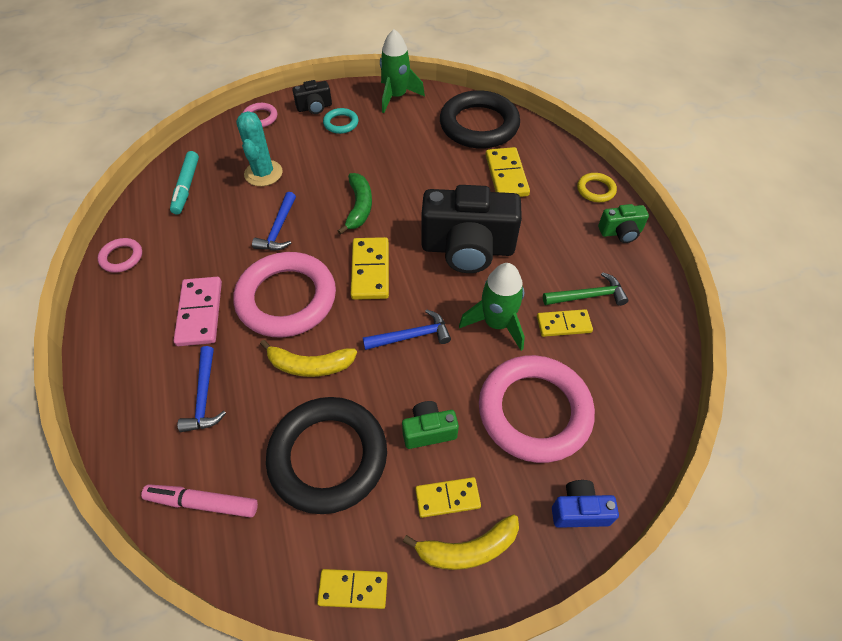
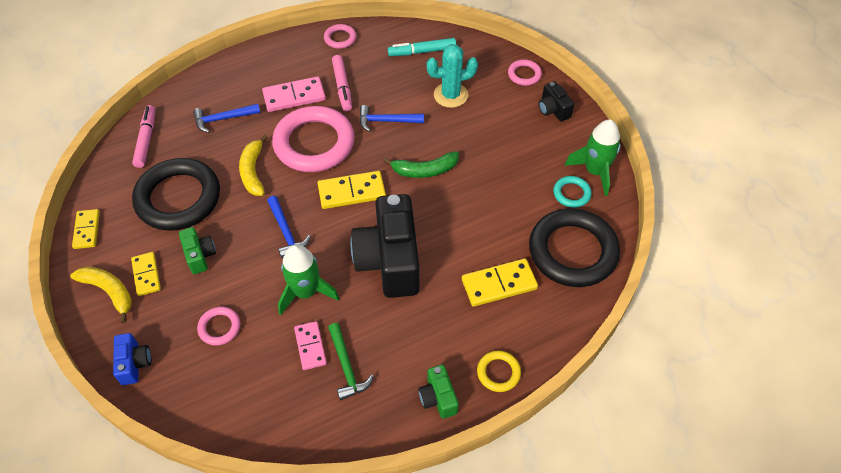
camera: 80 degrees right, 0 degrees up
turquoise ring [323,108,359,134] -> turquoise ring moved to [553,176,592,208]
yellow banana [403,514,519,570] -> yellow banana turned 150 degrees clockwise [70,267,132,323]
pink ring [479,355,595,463] -> pink ring [197,307,240,346], size x0.44
yellow domino [537,309,593,337] -> pink domino [294,321,327,370]
none -> pink marker [332,55,352,111]

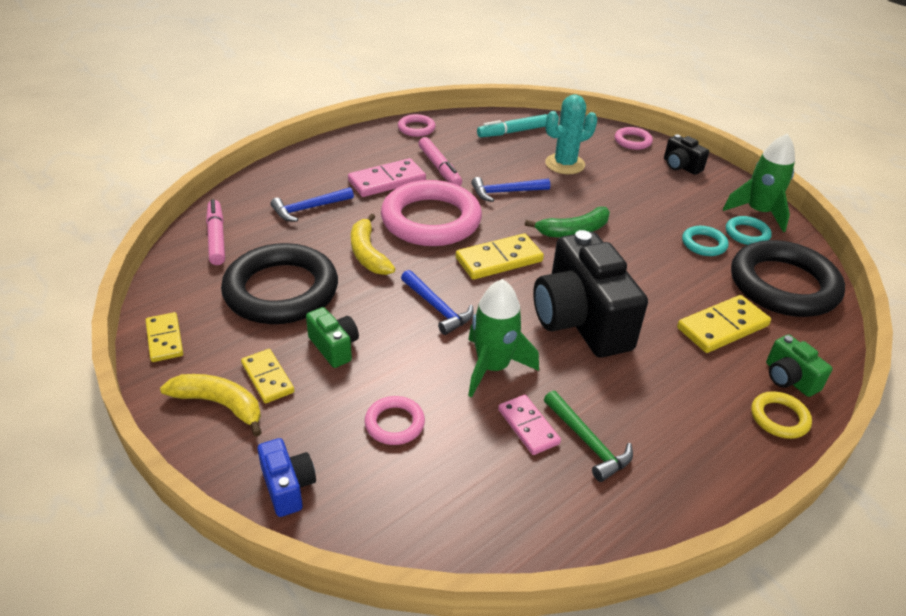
camera: 15 degrees left, 15 degrees down
green camera [418,365,459,419] -> green camera moved to [766,335,833,397]
none -> turquoise ring [682,226,728,256]

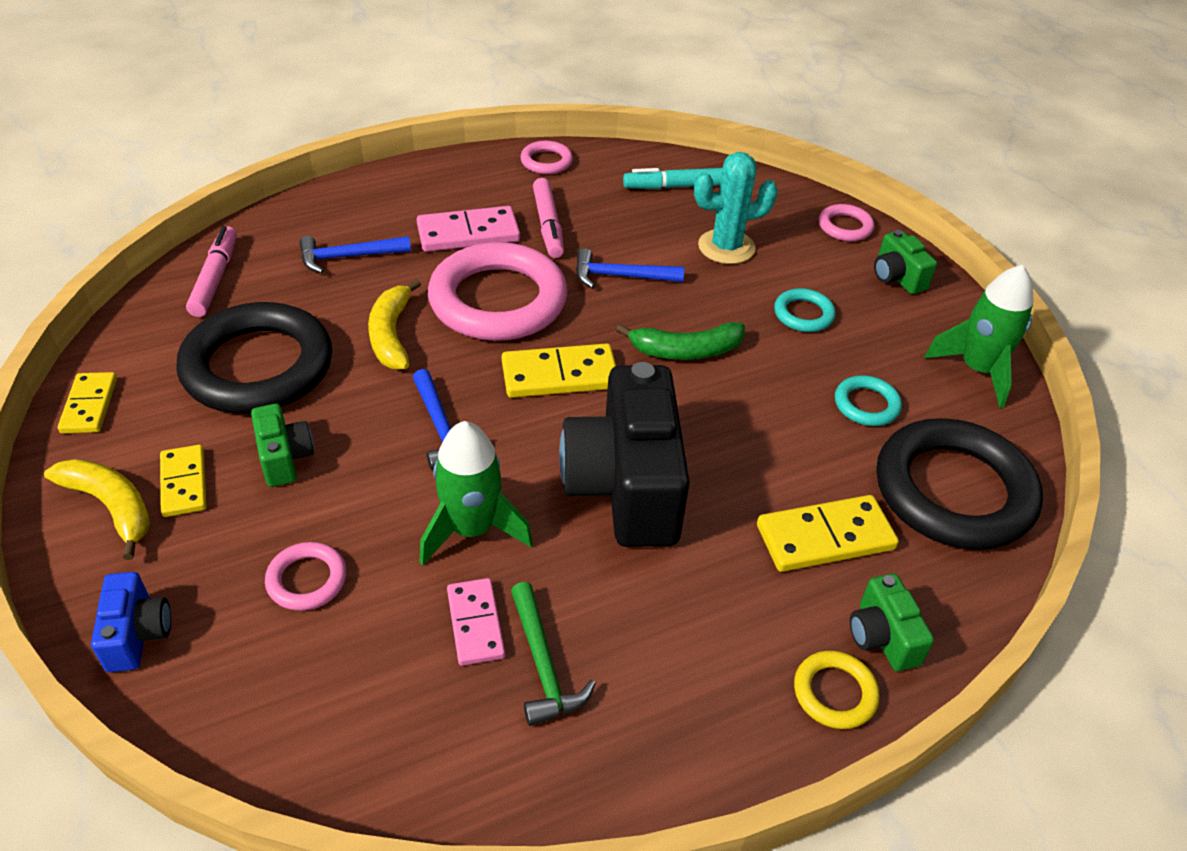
camera: 15 degrees right, 5 degrees up
black camera [664,134,709,175] -> green camera [874,230,937,294]
turquoise ring [726,216,772,245] -> turquoise ring moved to [774,288,836,332]

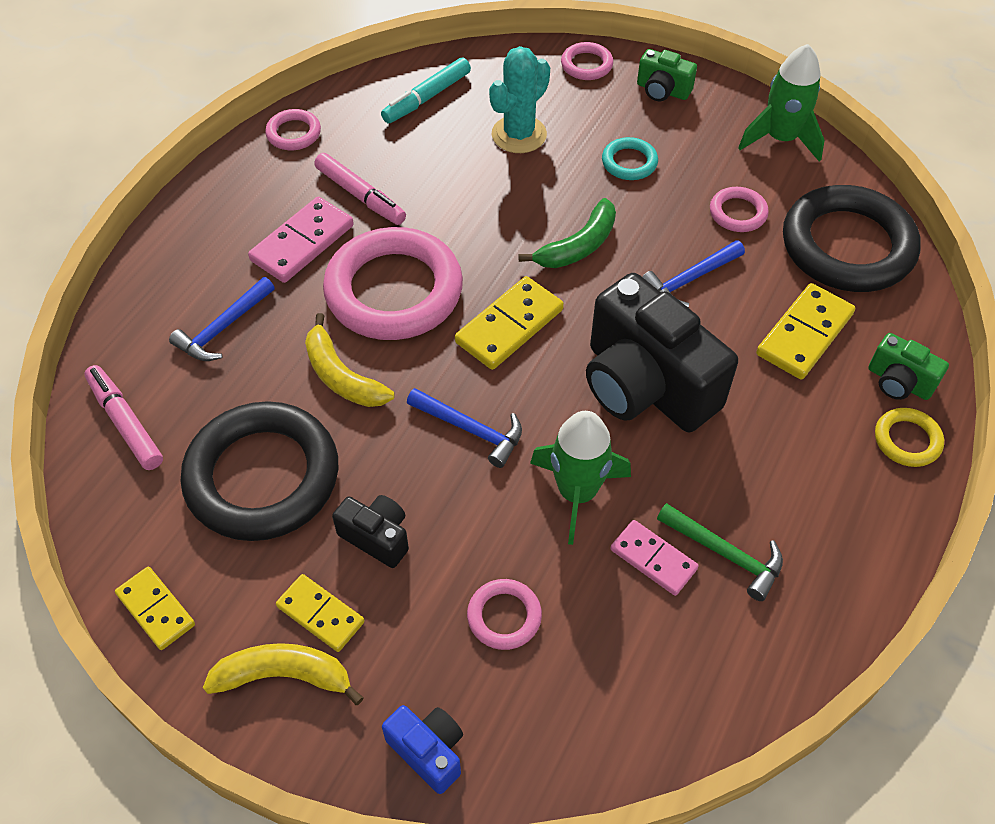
camera: 35 degrees left, 10 degrees up
green camera [251,404,314,487] -> black camera [332,495,409,568]
blue hammer [576,248,684,288] -> blue hammer moved to [642,240,745,308]
turquoise ring [835,375,902,426] -> pink ring [710,187,769,232]

